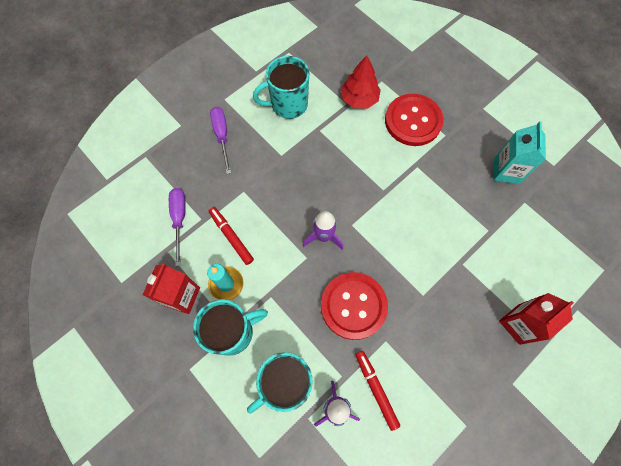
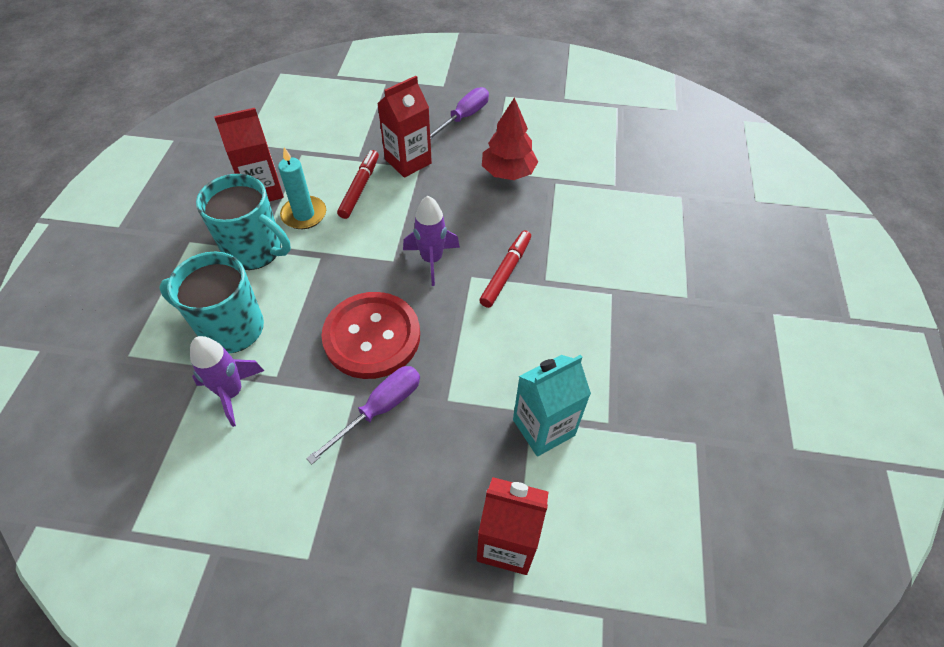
camera: 50 degrees right, 15 degrees down
purple screwdriver [169,188,186,266] -> purple screwdriver moved to [306,366,420,464]
turquoise mug [253,56,309,119] -> none
red tree [341,56,381,109] -> red tree moved to [482,97,538,180]
red marker [356,351,400,431] -> red marker moved to [479,230,531,308]
red button [385,94,443,146] -> none
turquoise carton [494,121,546,184] -> turquoise carton moved to [513,355,591,456]
none -> red carton [377,76,432,178]

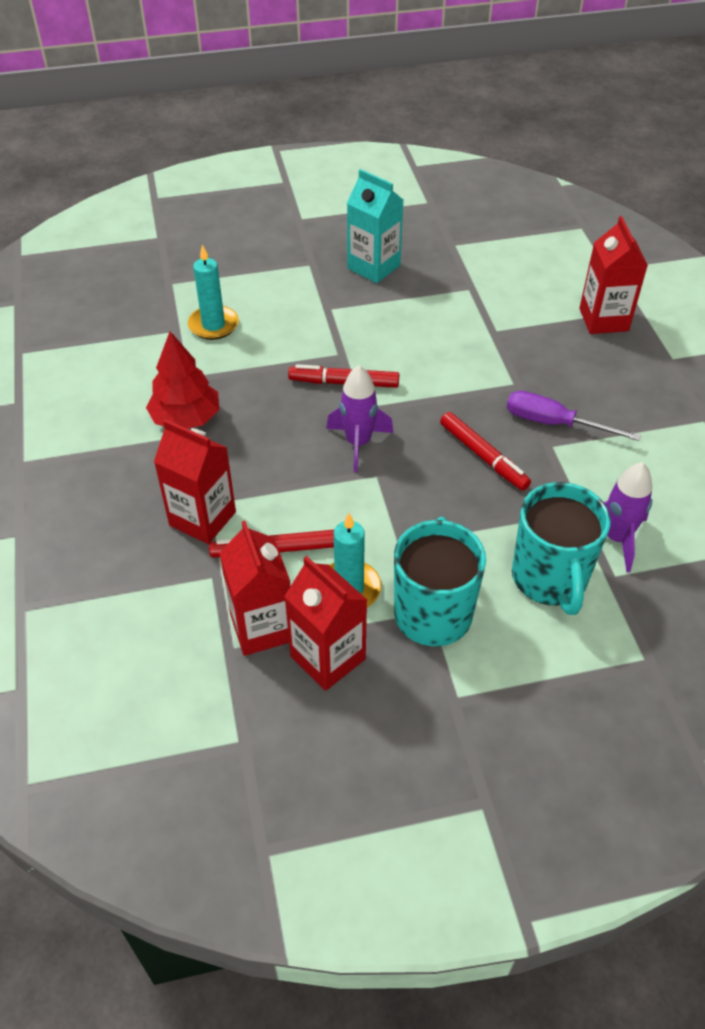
camera: 110 degrees left, 5 degrees down
red button [321,292,420,379] -> red marker [440,412,531,491]
purple screwdriver [430,87,489,140] -> none
turquoise carton [513,355,591,456] -> turquoise carton moved to [347,169,403,283]
none -> turquoise candle [188,245,239,340]
none -> red carton [219,521,290,656]

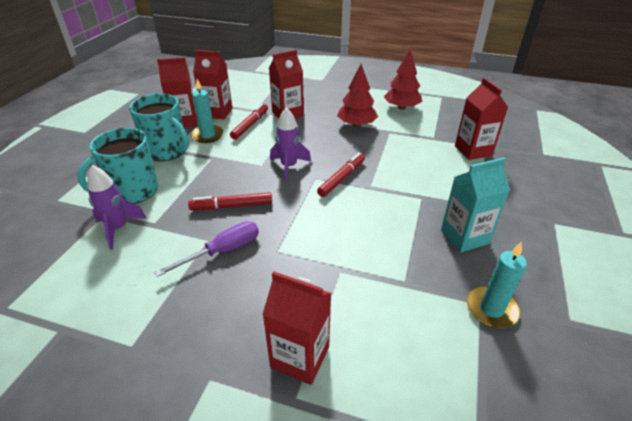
camera: 120 degrees right, 10 degrees down
turquoise candle [188,245,239,340] -> turquoise candle moved to [467,242,527,328]
turquoise mug [512,482,611,615] -> turquoise mug turned 60 degrees counterclockwise [77,128,158,204]
none -> red tree [384,49,422,110]
none -> red carton [455,78,508,160]

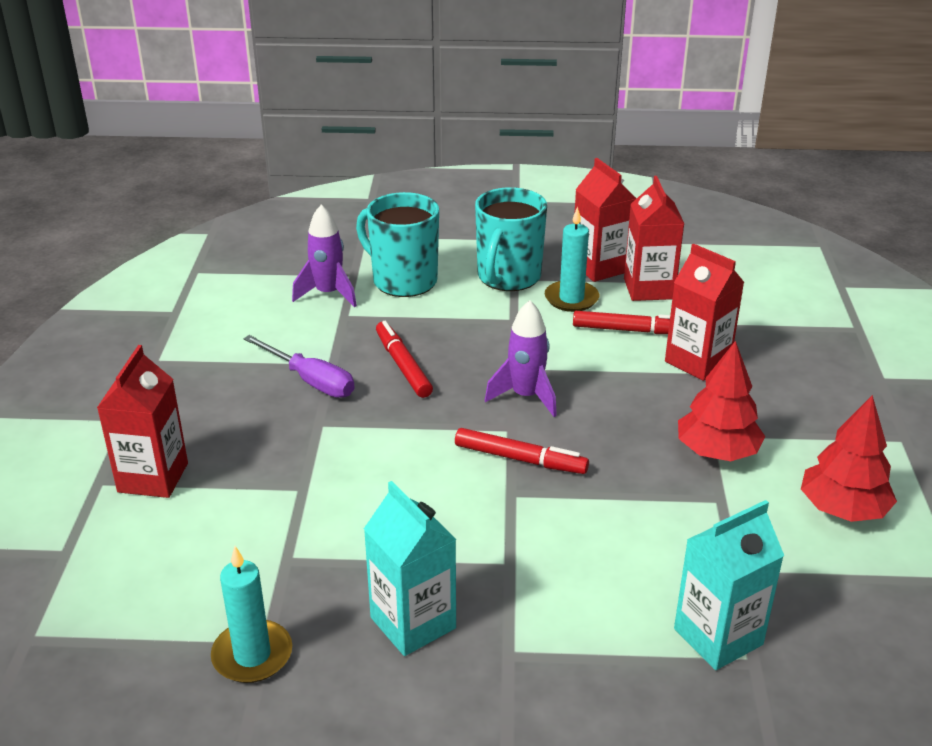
camera: 75 degrees right, 5 degrees down
red carton [455,78,508,160] -> turquoise carton [674,500,784,670]

